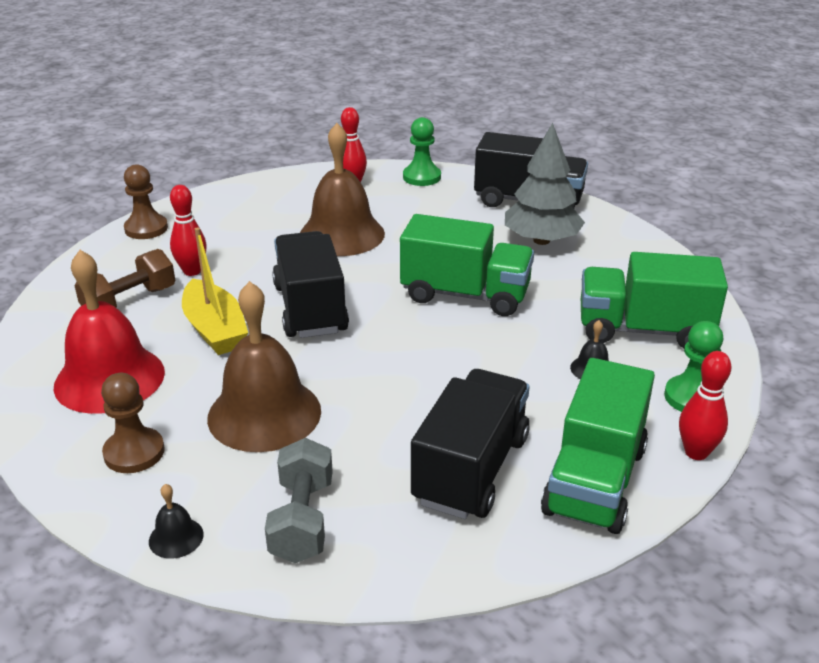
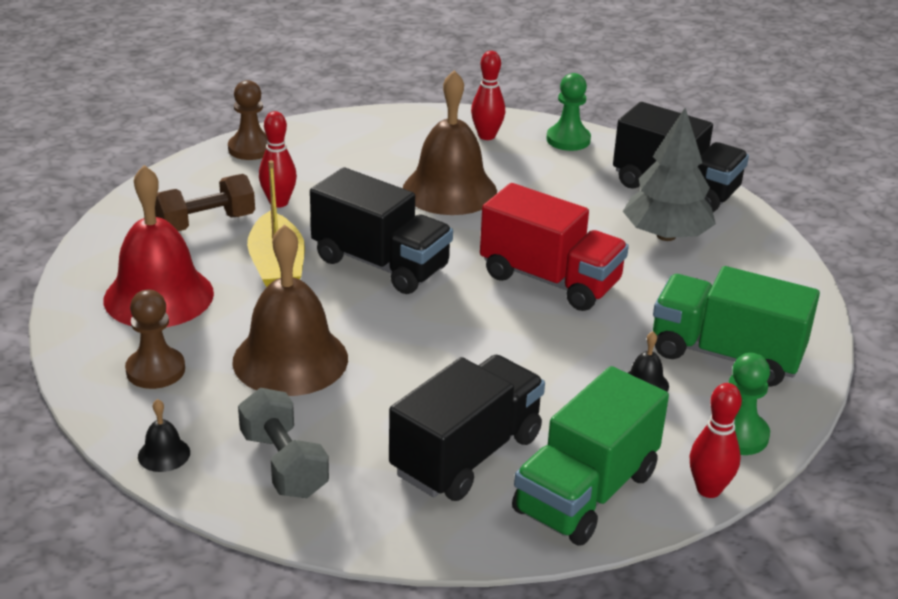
camera: 15 degrees right, 0 degrees up
grey dumbbell [265,438,333,563] -> grey dumbbell turned 45 degrees counterclockwise [238,388,329,498]
black truck [272,231,349,338] -> black truck turned 120 degrees clockwise [310,167,453,294]
green truck [400,214,534,316] -> red truck [480,183,629,311]

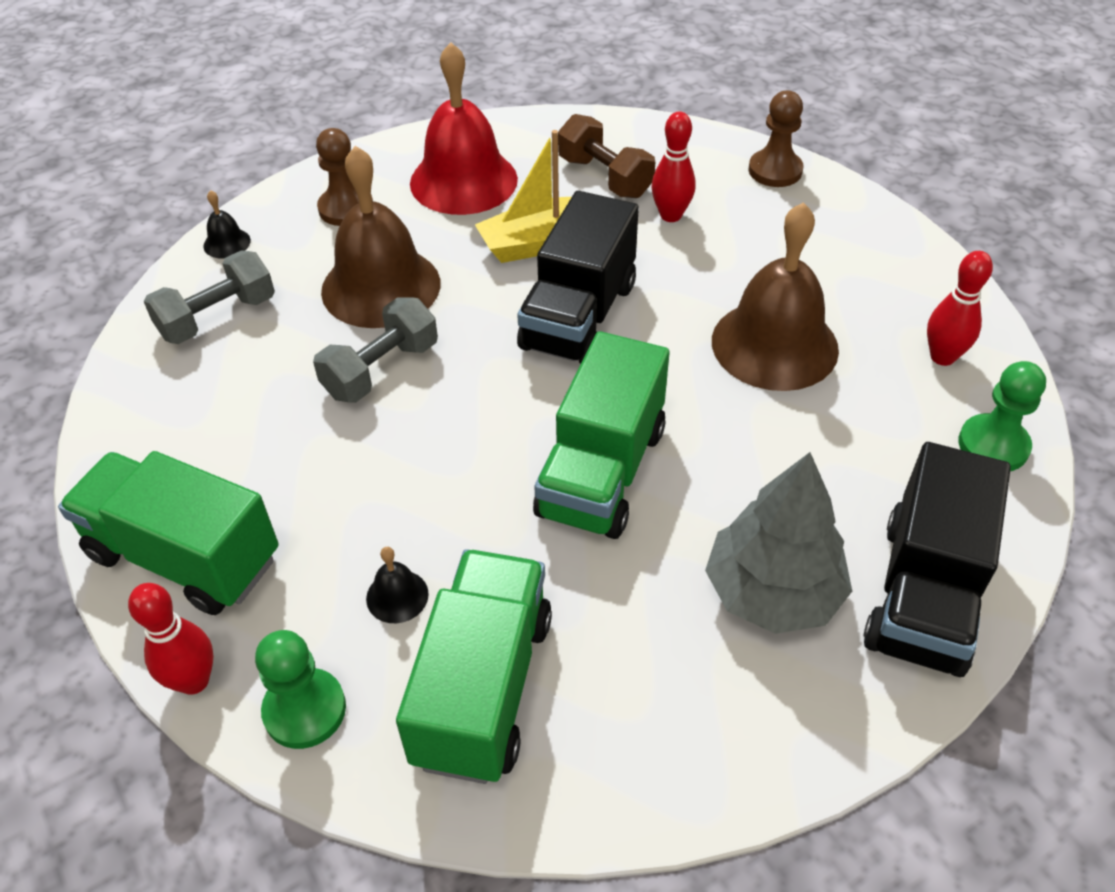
camera: 80 degrees right, 15 degrees up
black truck [389,355,545,501] -> none
red truck [480,183,629,311] -> green truck [533,331,669,539]
none -> grey dumbbell [313,297,438,403]

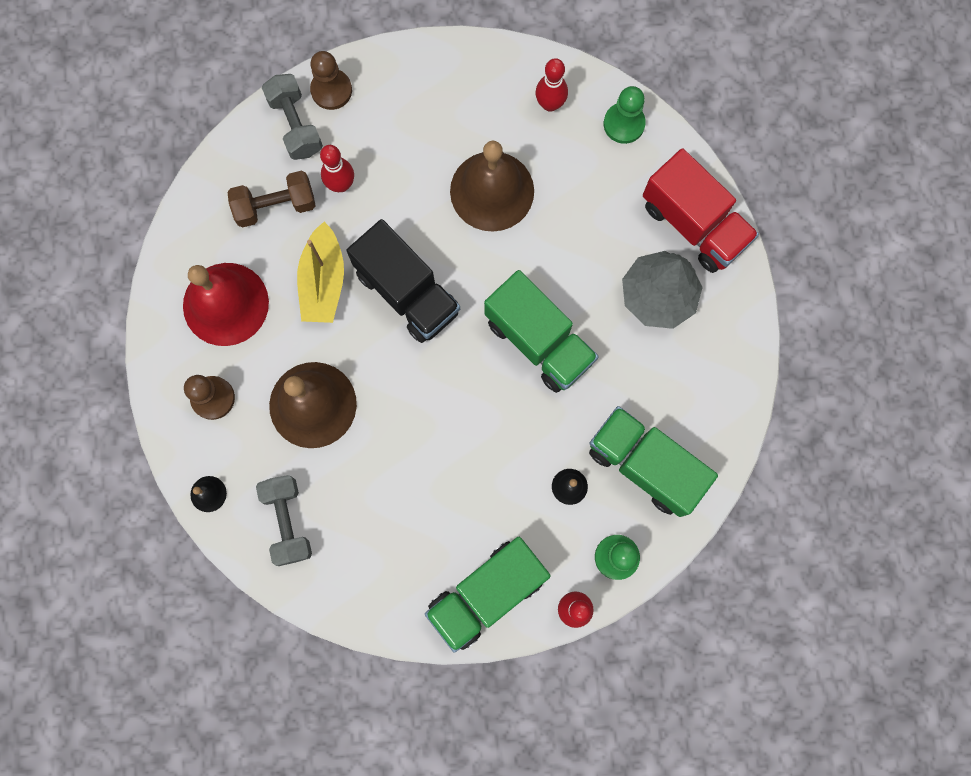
camera: 65 degrees left, 30 degrees up
grey dumbbell [313,297,438,403] -> grey dumbbell moved to [262,74,323,160]
black truck [864,442,1011,677] -> red truck [643,148,759,273]

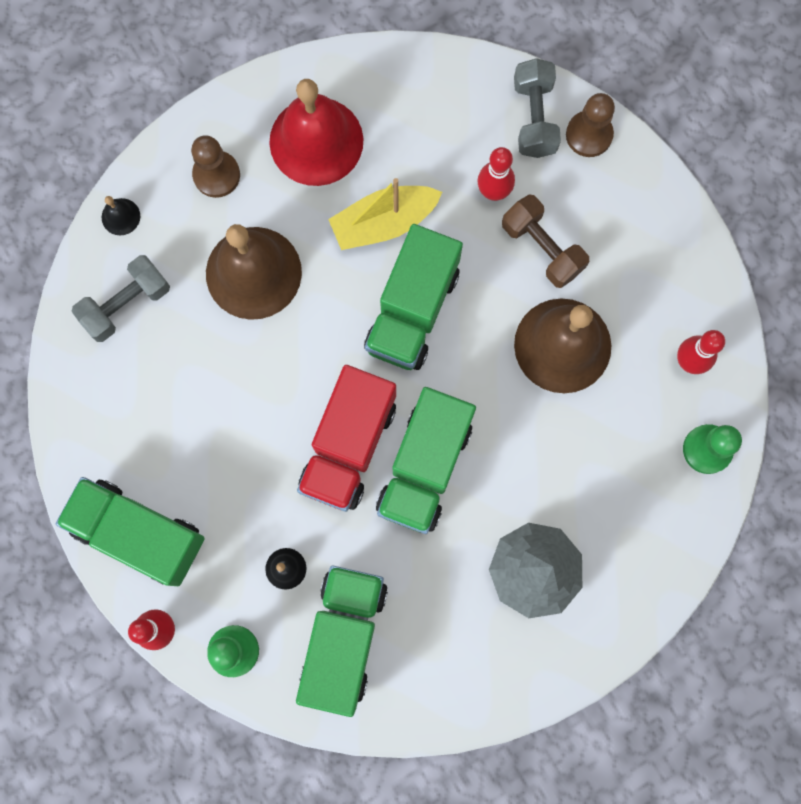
camera: 65 degrees right, 0 degrees up
brown dumbbell [228,171,316,227] -> brown dumbbell moved to [502,194,589,288]
grey dumbbell [262,74,323,160] -> grey dumbbell turned 45 degrees counterclockwise [514,58,561,158]
black truck [346,219,460,343] -> green truck [364,224,463,370]
red truck [643,148,759,273] -> red truck moved to [297,365,396,512]

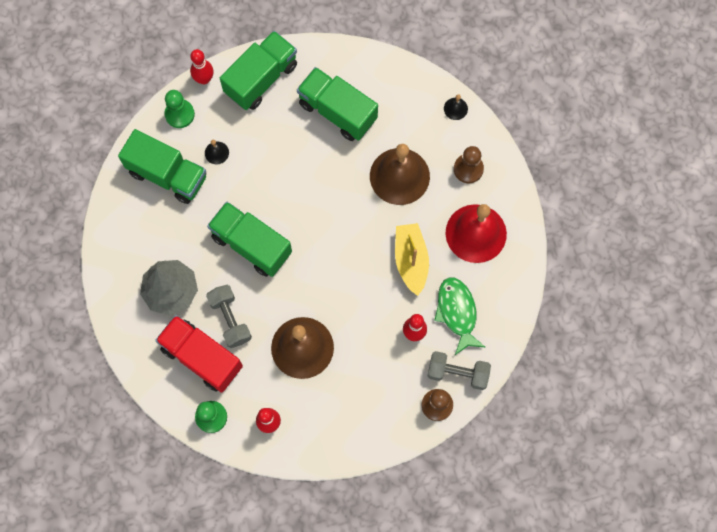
camera: 105 degrees right, 5 degrees down
grey dumbbell [72,255,170,342] -> grey dumbbell moved to [206,285,252,348]
red truck [297,365,396,512] -> red truck moved to [155,315,243,393]
green truck [364,224,463,370] -> green truck moved to [297,67,378,141]
brown dumbbell [502,194,589,288] -> none
none -> green fish [434,277,486,355]

